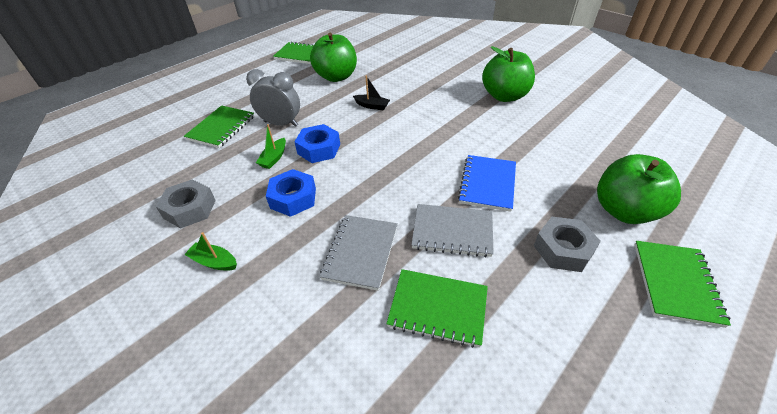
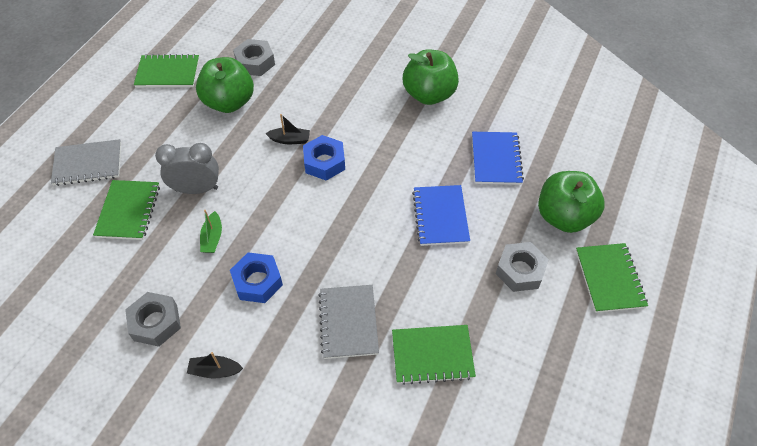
camera: 20 degrees left, 10 degrees up
green boat [184,232,237,271] -> black boat [187,352,243,379]
blue nut [294,124,340,163] -> blue nut moved to [303,135,345,181]
grey notebook [411,204,494,257] -> grey notebook moved to [51,139,121,186]
none -> grey nut [233,39,275,76]
none -> blue notebook [472,132,524,185]

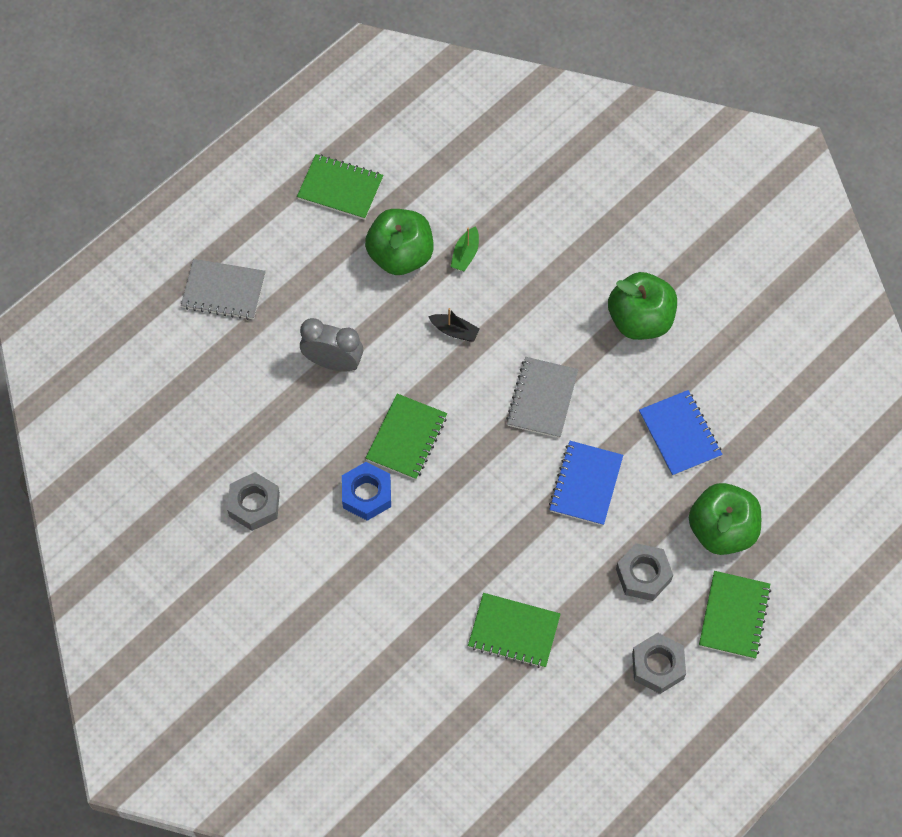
camera: 20 degrees right, 10 degrees up
green notebook [93,180,160,240] -> green notebook moved to [366,394,447,480]
black boat [187,352,243,379] -> none
green boat [200,210,222,253] -> green boat moved to [450,226,479,272]
grey nut [233,39,275,76] -> grey nut moved to [632,633,686,694]
blue nut [303,135,345,181] -> none
grey notebook [318,285,379,359] -> grey notebook moved to [506,357,578,438]
blue notebook [472,132,524,185] -> blue notebook turned 45 degrees counterclockwise [639,390,722,476]

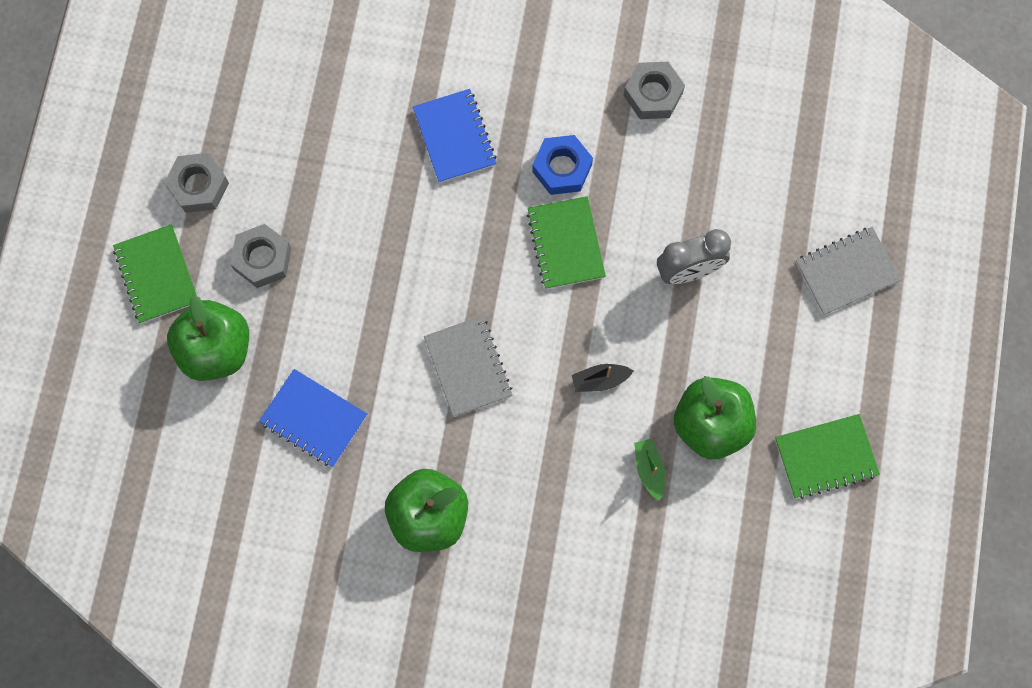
camera: 145 degrees right, 10 degrees up
green notebook [468,593,560,668] -> none
blue notebook [549,441,623,526] -> blue notebook moved to [413,89,497,183]

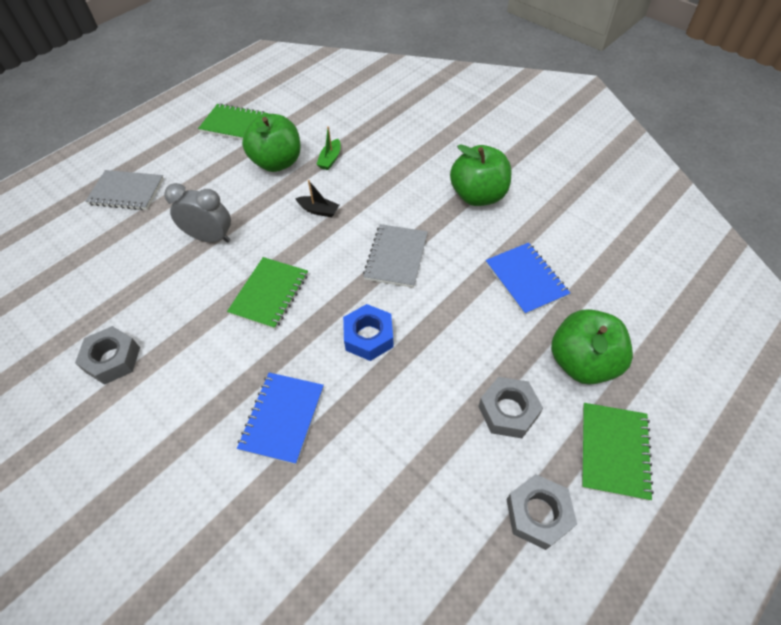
camera: 145 degrees left, 20 degrees down
blue nut [532,135,593,195] -> blue nut moved to [343,304,394,361]

